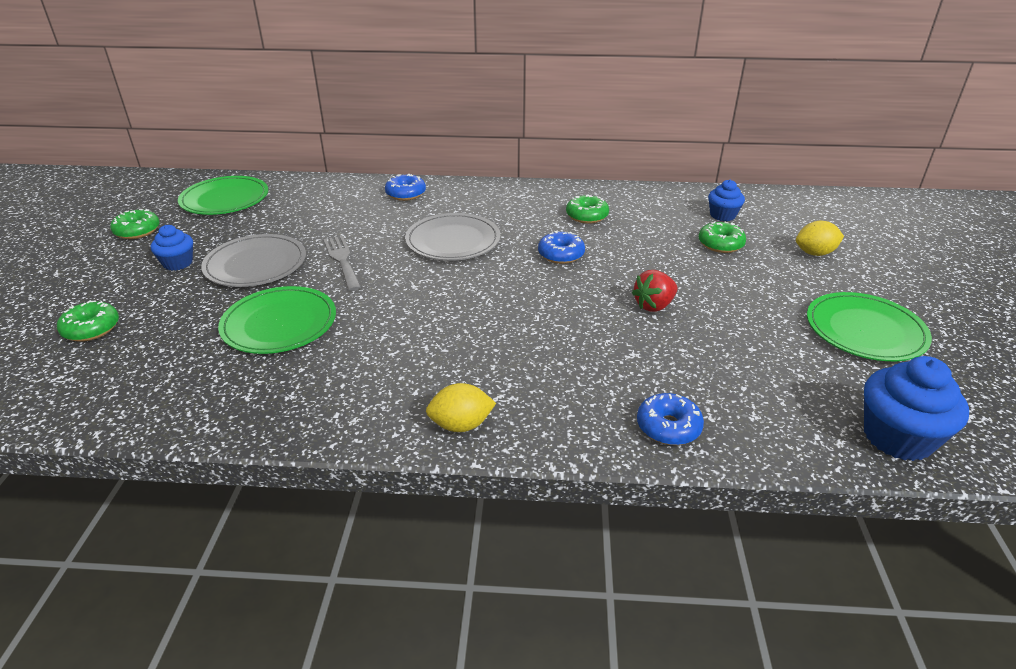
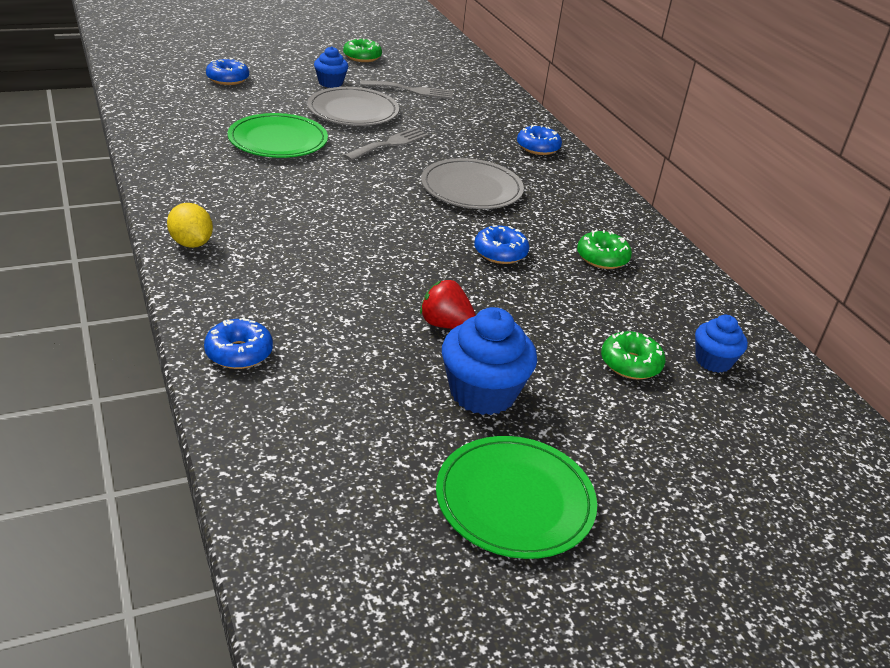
camera: 60 degrees right, 0 degrees up
green donut [57,300,119,342] -> blue donut [206,58,249,85]
green plate [178,176,268,215] -> none
yellow lemon [796,221,844,256] -> none
blue cupcake [864,356,969,461] -> blue cupcake moved to [442,307,537,415]
none -> grey fork [360,80,453,99]

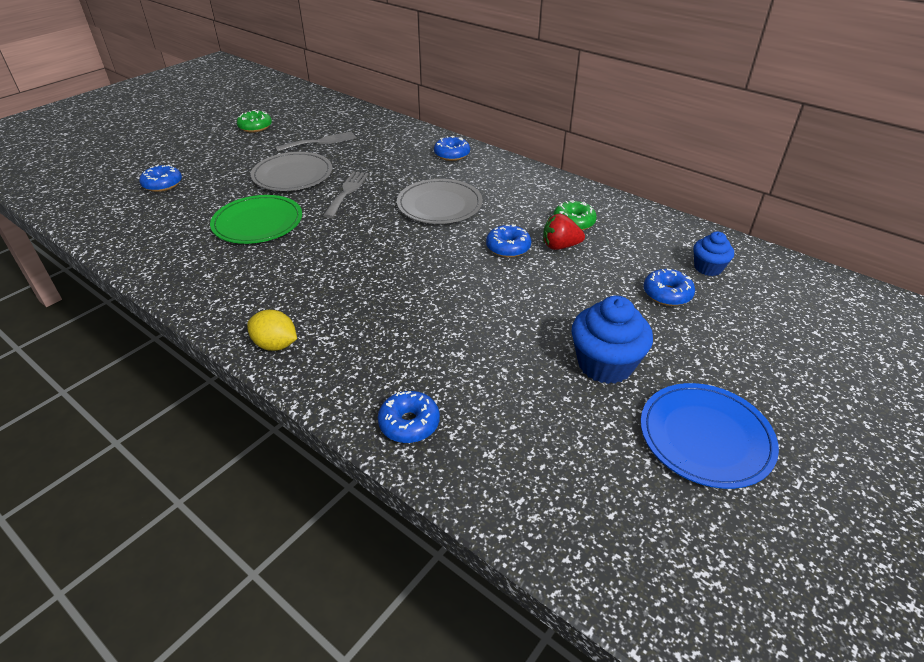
camera: 25 degrees left, 5 degrees up
blue cupcake [314,46,348,88] -> none
red strawberry [420,280,476,329] -> red strawberry moved to [543,214,585,250]
green plate [436,436,597,559] -> blue plate [641,383,779,489]
green donut [601,331,665,379] -> blue donut [643,269,695,306]

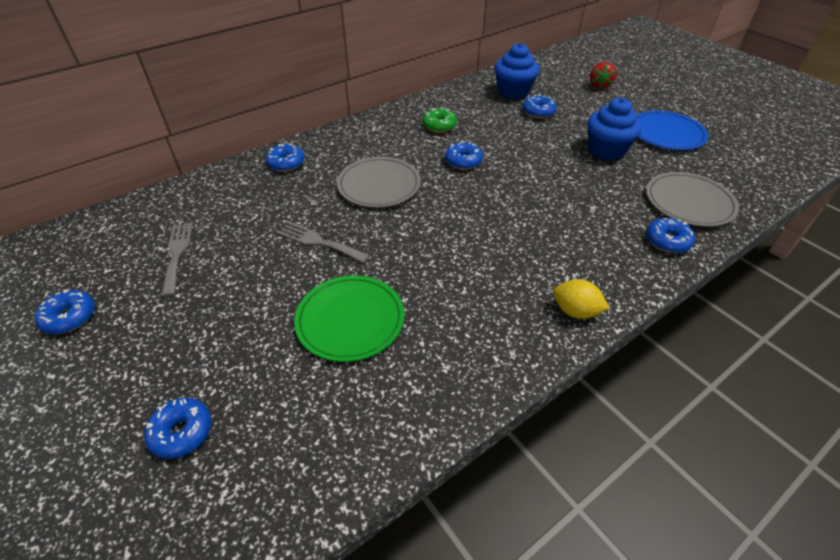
camera: 75 degrees left, 5 degrees up
green donut [237,110,272,132] -> blue donut [35,289,95,334]
yellow lemon [247,310,297,351] -> yellow lemon turned 75 degrees clockwise [553,279,609,319]
grey plate [251,152,332,191] -> grey plate moved to [646,172,739,227]
red strawberry [543,214,585,250] -> red strawberry moved to [590,62,616,89]
blue cupcake [693,231,734,276] -> blue cupcake [494,43,539,99], size x1.68

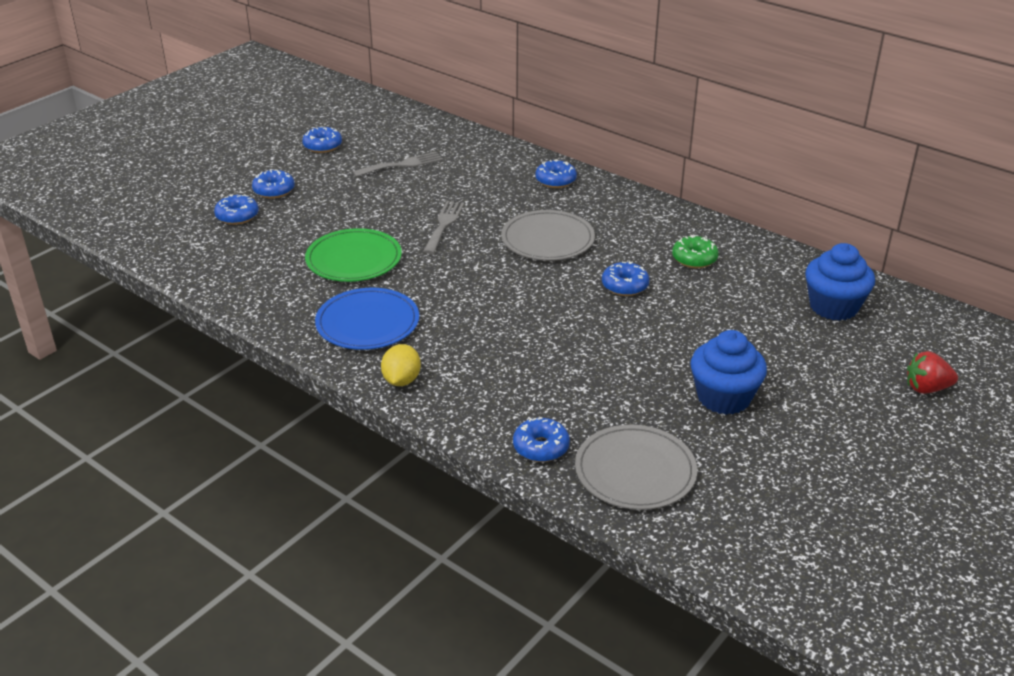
camera: 75 degrees right, 10 degrees down
blue donut [522,94,557,119] -> blue donut moved to [252,169,295,199]
blue plate [637,111,708,150] -> blue plate moved to [315,288,419,350]

